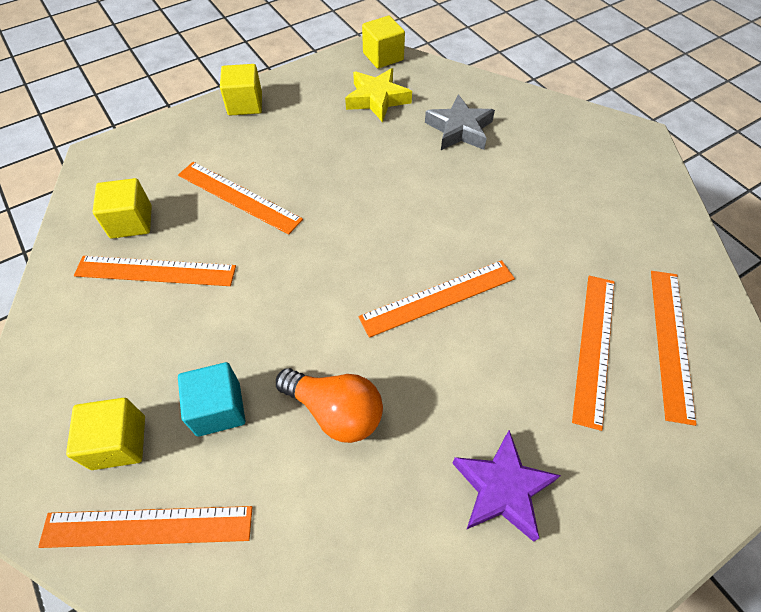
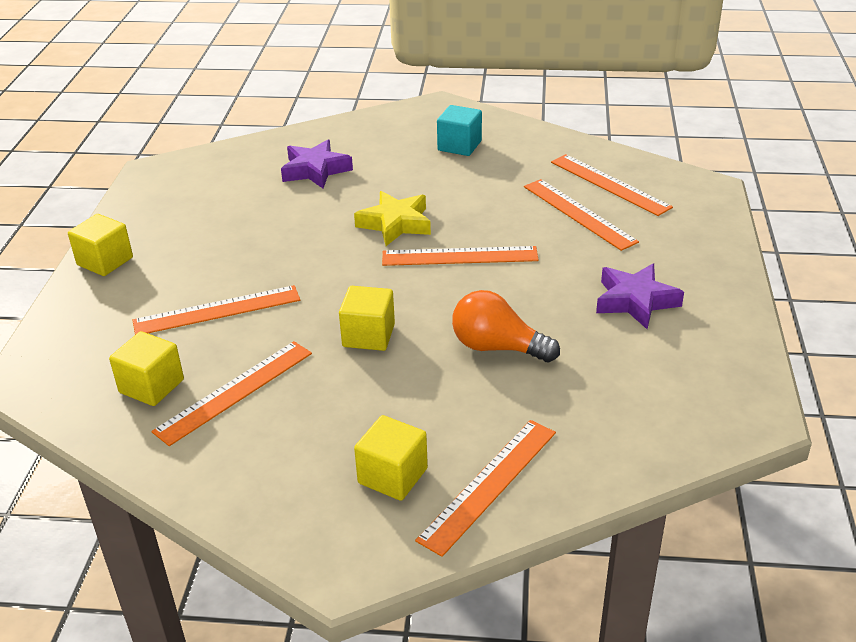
camera: 50 degrees left, 20 degrees down
turquoise cube [178,362,245,437] -> turquoise cube moved to [437,105,482,156]
orange light bulb [276,368,383,443] -> orange light bulb turned 135 degrees counterclockwise [452,290,560,362]
yellow star [345,68,412,122] -> yellow star moved to [354,191,431,246]
orange ruler [359,260,515,338] -> orange ruler turned 75 degrees clockwise [382,246,539,266]
yellow cube [362,16,405,69] -> yellow cube moved to [339,286,395,351]
grey star [425,94,495,150] -> purple star [281,140,353,188]

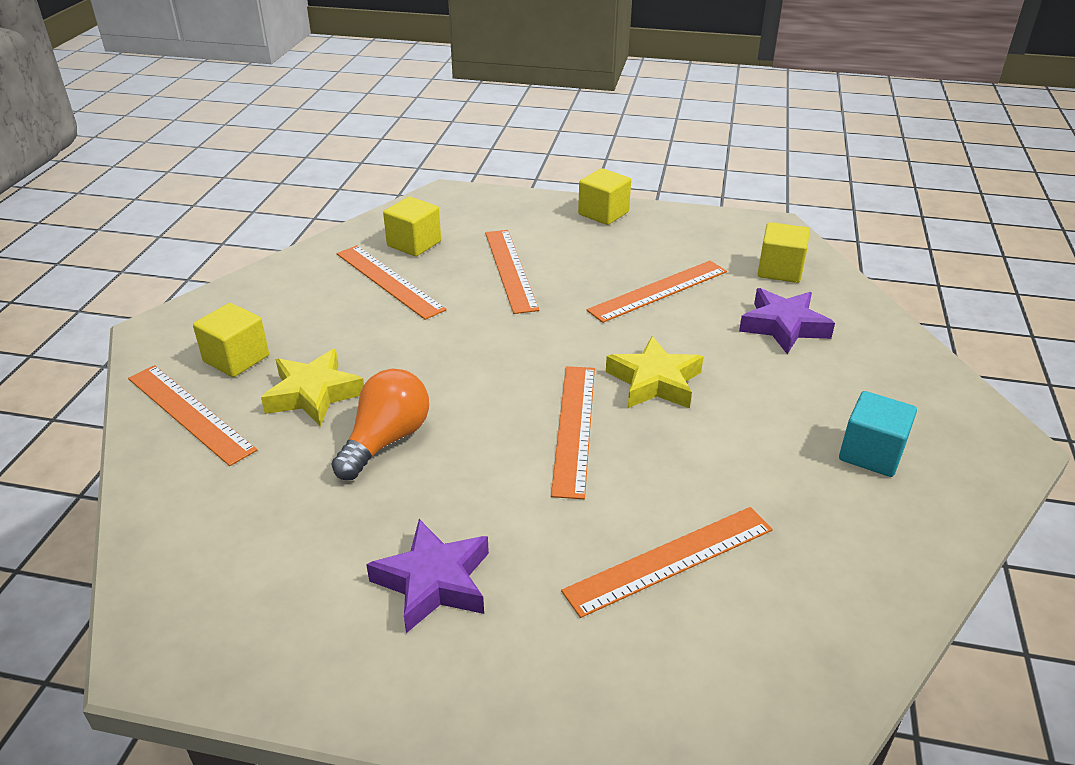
camera: 95 degrees right, 0 degrees up
yellow cube [339,286,395,351] -> yellow cube moved to [758,222,810,283]
orange ruler [551,154,673,216] -> orange ruler moved to [587,261,727,323]
none -> yellow star [261,349,364,427]

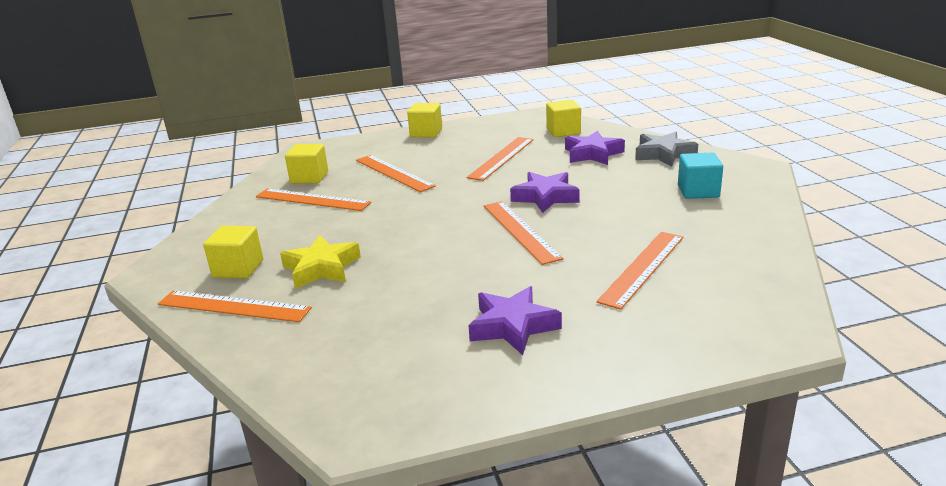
camera: 25 degrees left, 10 degrees down
orange light bulb [331,369,429,480] -> none
yellow star [606,336,703,409] -> purple star [510,172,580,213]
none -> grey star [635,132,698,167]

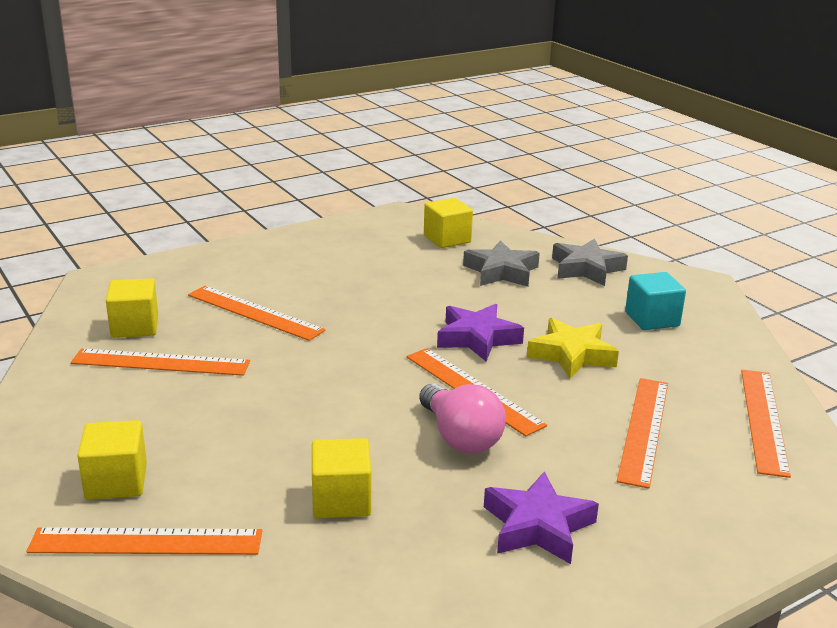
camera: 20 degrees left, 0 degrees up
yellow star [280,235,361,289] -> yellow star moved to [527,318,619,379]
yellow cube [407,103,442,138] -> yellow cube moved to [312,438,371,518]
orange ruler [467,137,534,181] -> orange ruler moved to [741,370,791,478]
purple star [565,131,625,165] -> grey star [463,240,540,287]
none -> pink light bulb [419,384,506,453]

